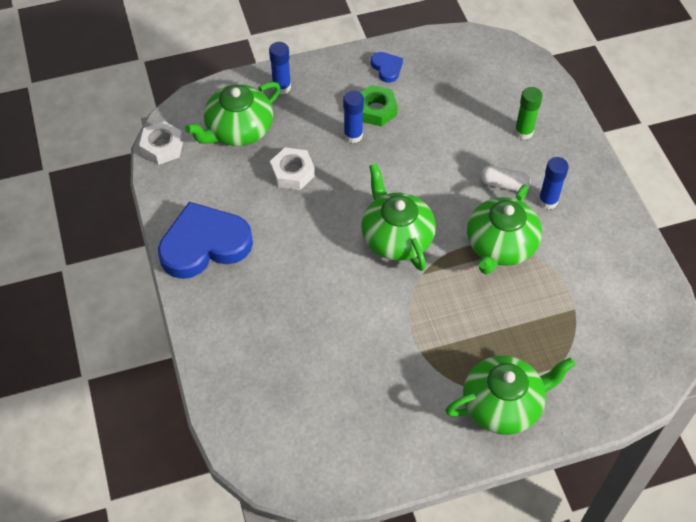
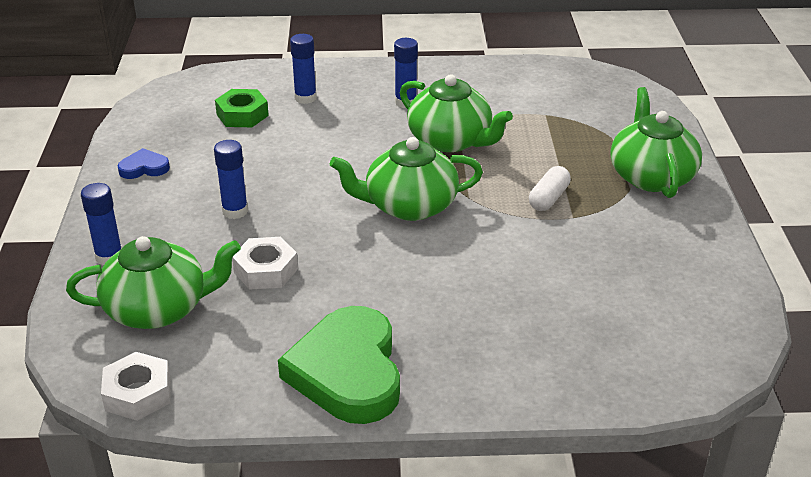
camera: 75 degrees left, 20 degrees down
blue heart [158,202,253,279] -> green heart [278,306,400,424]
green teapot [185,82,281,146] -> green teapot turned 75 degrees counterclockwise [66,236,241,329]
green nut [361,85,398,127] -> green nut moved to [215,89,269,127]
white capsule [481,166,531,192] -> white capsule moved to [529,166,571,211]
green glue stick [515,87,542,140] -> blue glue stick [290,34,317,104]

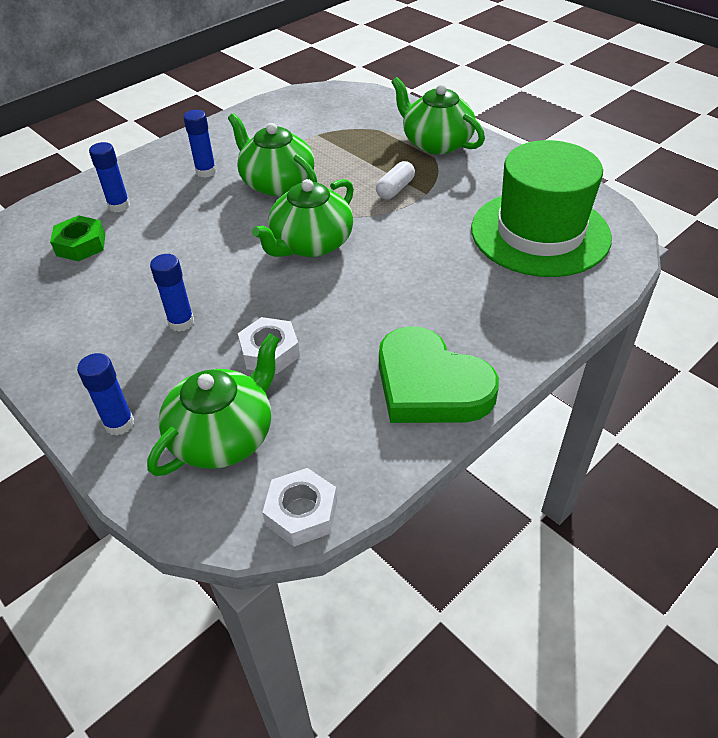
camera: 40 degrees left, 10 degrees up
blue heart [118,148,170,179] -> none
green teapot [400,74,513,152] -> green teapot turned 135 degrees counterclockwise [228,113,317,196]
white capsule [529,166,571,211] -> white capsule turned 45 degrees clockwise [376,161,415,199]
none -> green hat [471,140,612,277]

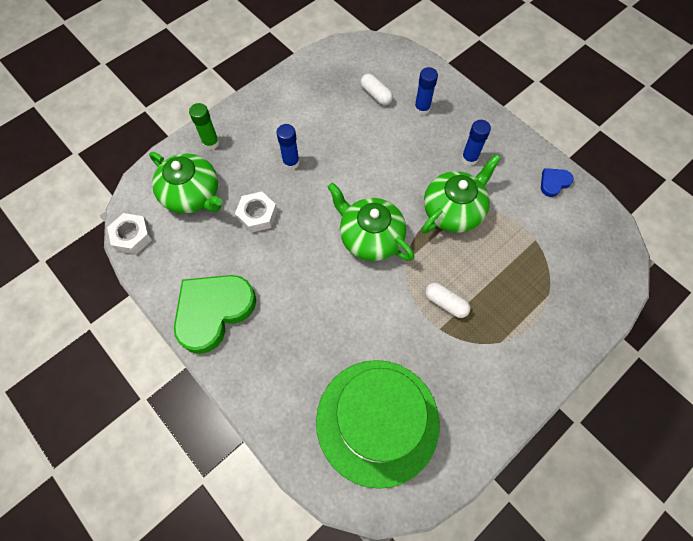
camera: 90 degrees right, 20 degrees up
green nut [50,215,105,262] -> white capsule [361,74,393,105]
blue glue stick [77,353,134,436] -> green glue stick [189,103,219,150]
green teapot [391,77,485,155] -> none
none -> blue heart [541,168,574,197]

